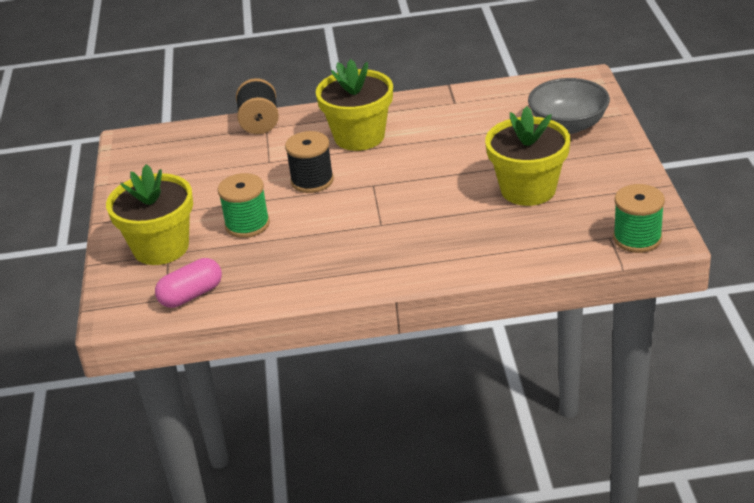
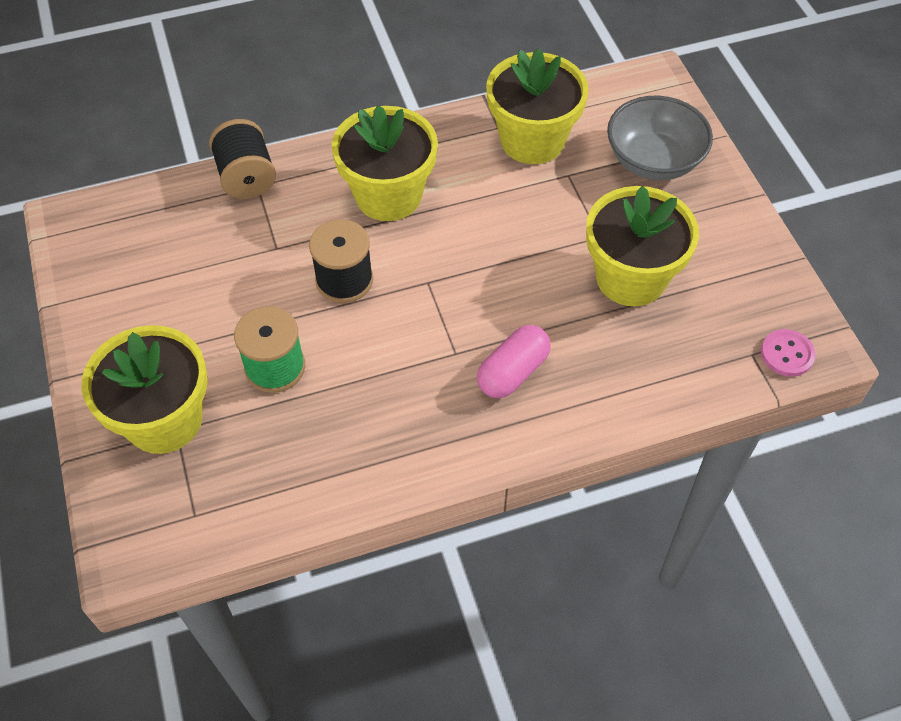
camera: 15 degrees left, 20 degrees up
pink capsule [155,258,222,308] -> pink capsule moved to [477,325,551,398]
green spool [613,184,665,253] -> pink button [761,329,815,377]
none -> yellow flower pot [486,49,589,164]

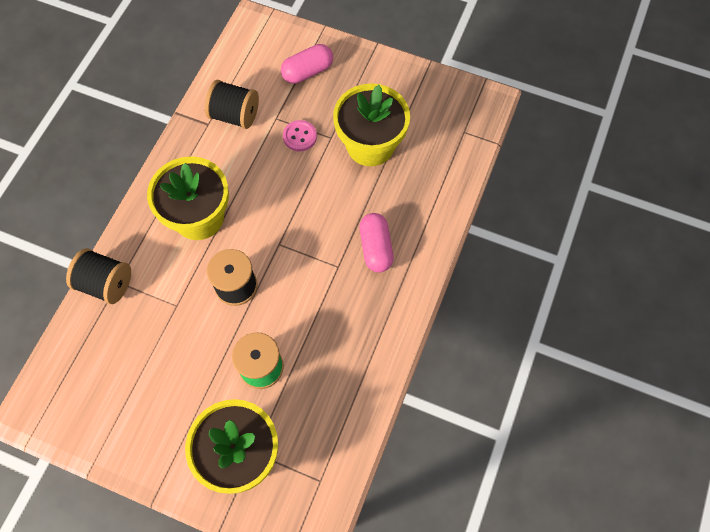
camera: 50 degrees left, 10 degrees up
yellow flower pot [486,49,589,164] -> black spool [205,80,259,129]
grey bowl [607,96,713,180] -> pink capsule [281,44,333,84]
pink button [761,329,815,377] -> pink button moved to [283,120,317,151]

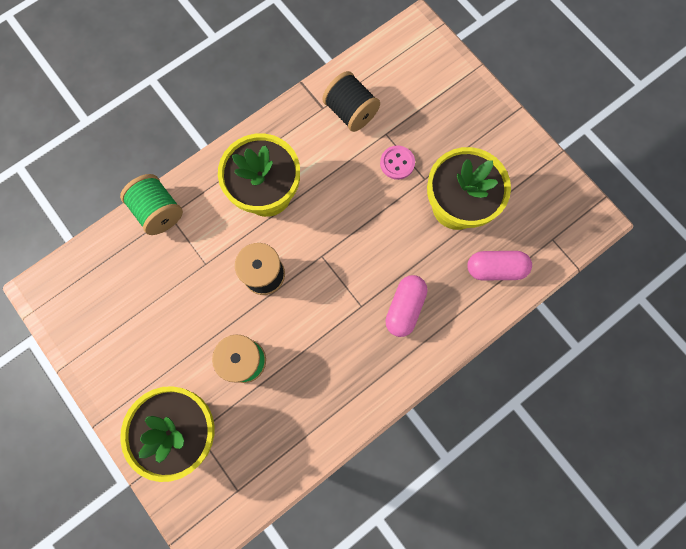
camera: 30 degrees right, 10 degrees up
black spool [66,248,131,304] -> green spool [120,174,183,235]
pink capsule [281,44,333,84] -> pink capsule moved to [467,251,532,281]

